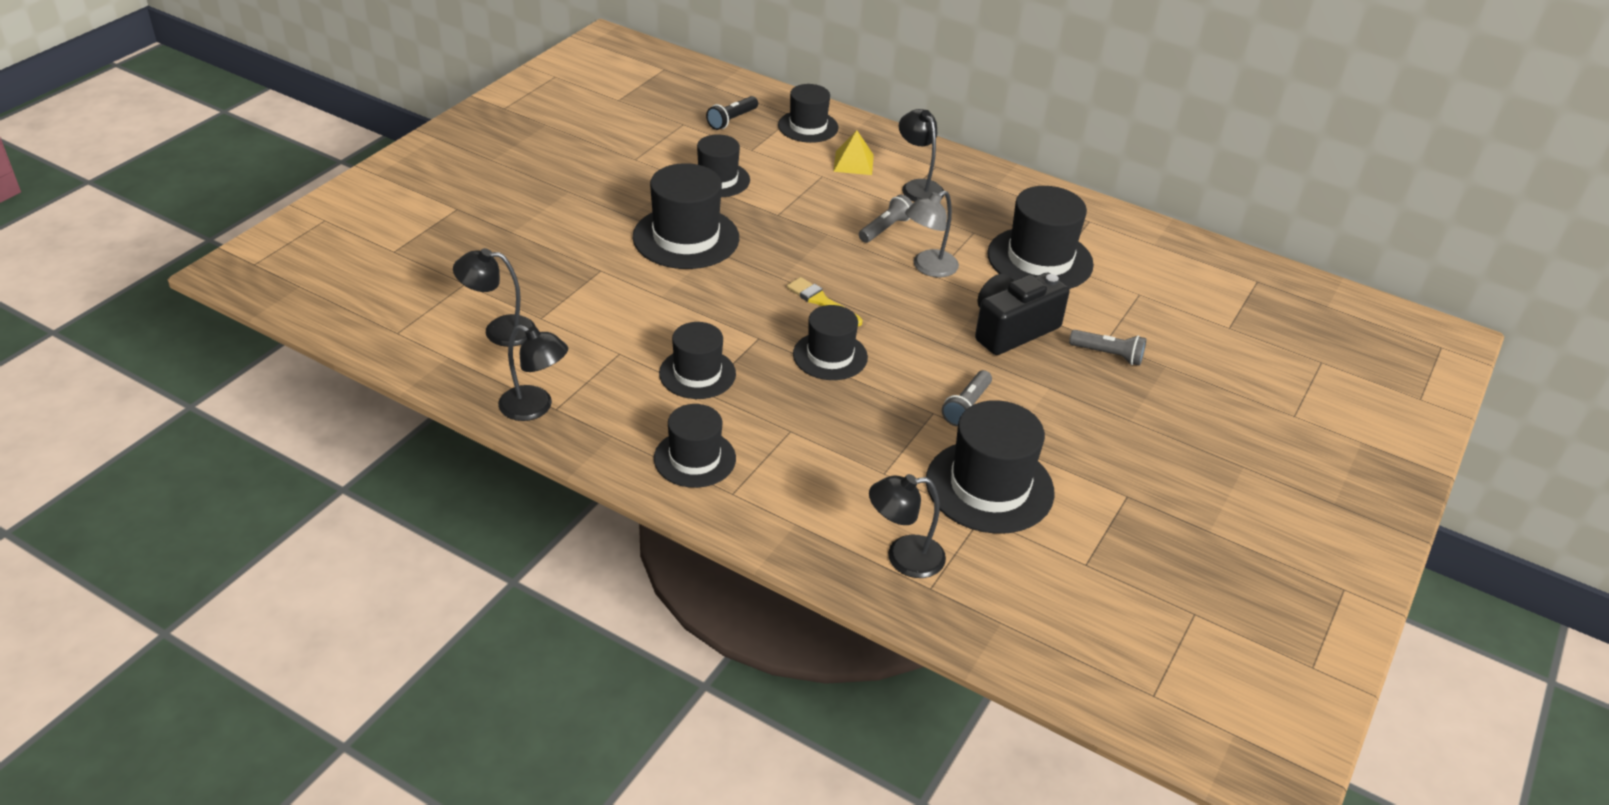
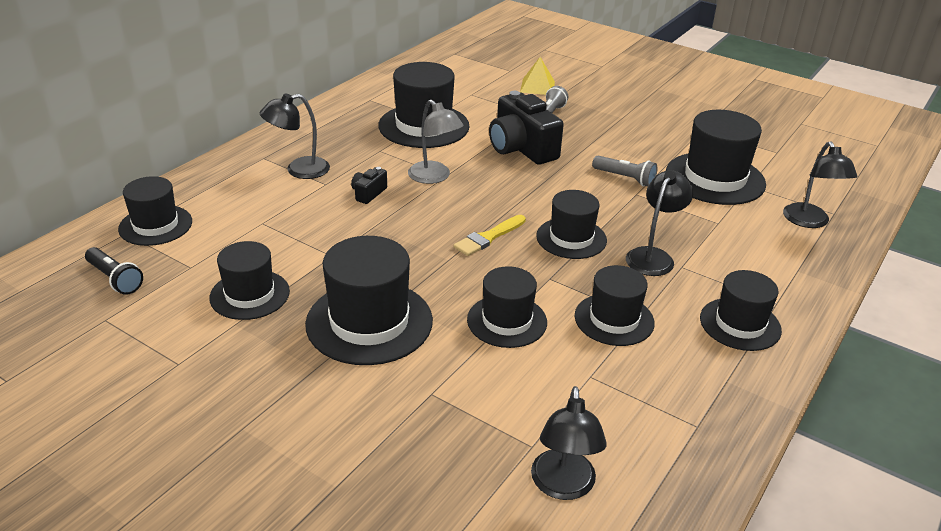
camera: 85 degrees left, 5 degrees down
black lamp [498,325,568,421] -> black lamp moved to [626,170,693,276]
yellow pyramid [833,130,874,175] -> yellow pyramid moved to [520,57,555,95]
grey flashlight [859,195,913,243] -> black camera [351,167,387,204]
none -> black hat [467,266,547,348]

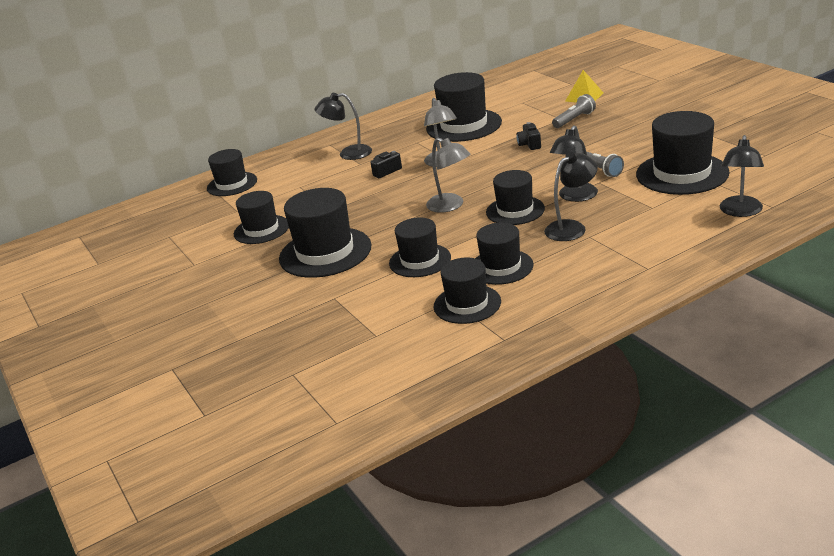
camera: 30 degrees right, 5 degrees down
black flashlight [85,247,143,295] -> none
yellow brush [454,215,526,256] -> grey lamp [426,137,470,213]
black camera [489,91,564,165] -> black camera [516,122,541,150], size x0.46
black lamp [531,386,607,500] -> black lamp moved to [550,125,598,202]
black hat [700,270,782,351] -> black hat moved to [434,257,501,324]

